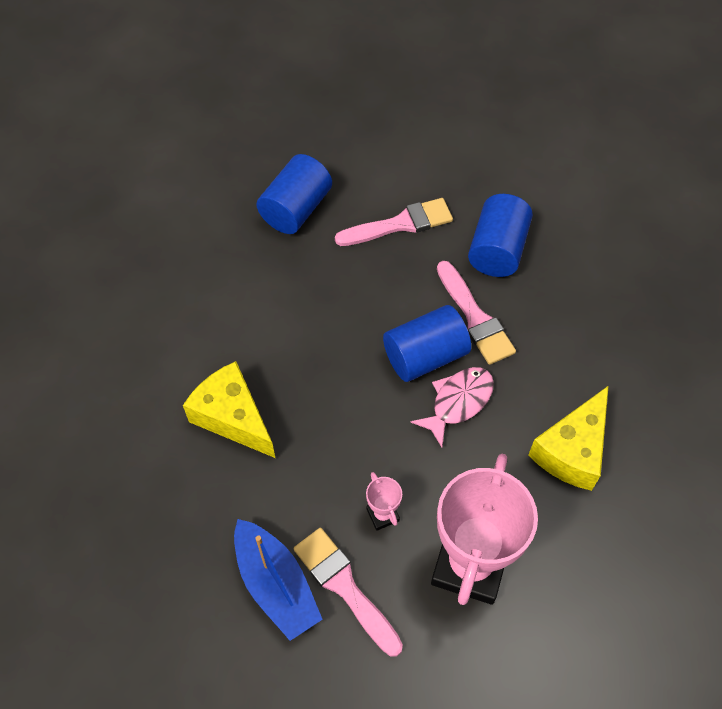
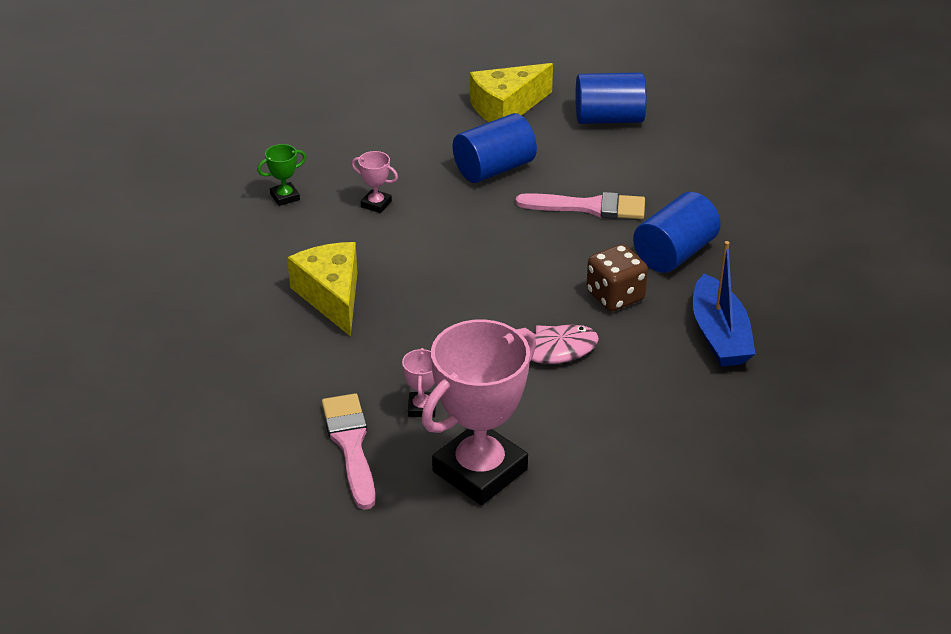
camera: 25 degrees right, 20 degrees down
blue boat [234,519,323,641] -> blue boat moved to [693,241,756,367]
blue cylinder [383,305,471,382] -> blue cylinder moved to [575,72,647,124]
pink brush [437,261,516,365] -> brown dice [586,244,648,311]
yellow cheese [528,385,609,491] -> yellow cheese moved to [470,63,553,122]
none -> green trophy [257,144,306,206]
none -> pink trophy [352,151,398,213]

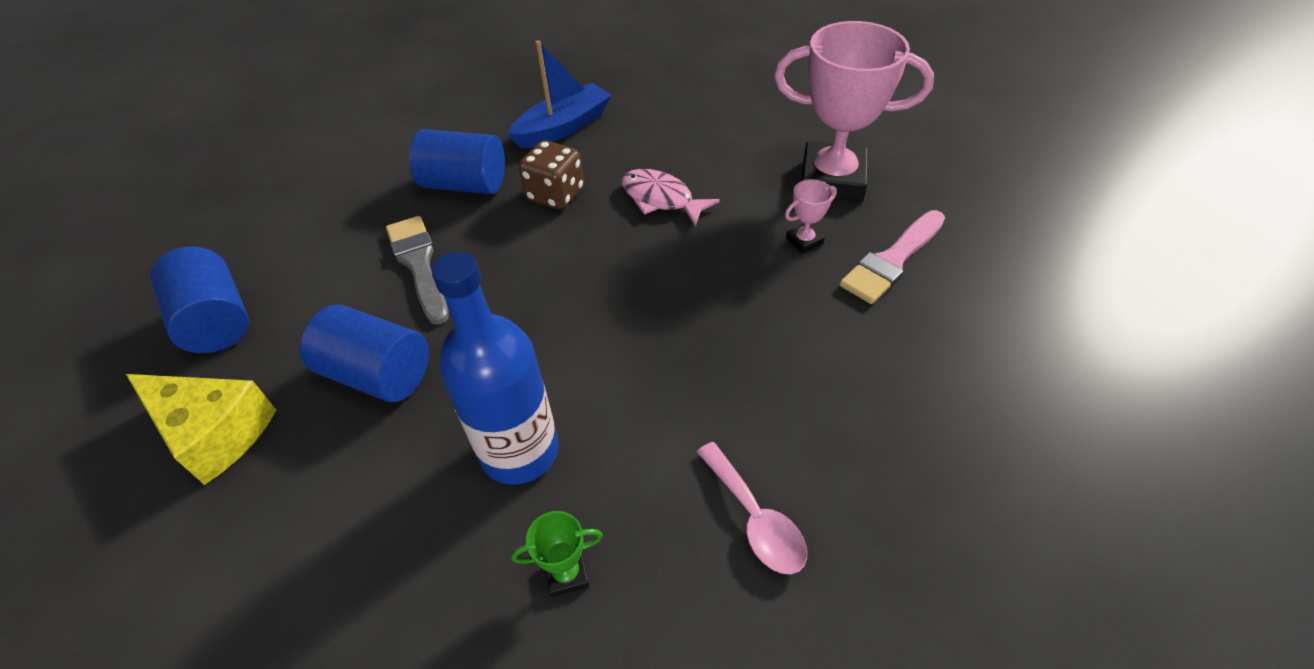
camera: 120 degrees left, 10 degrees up
green trophy [257,144,306,206] -> green trophy turned 45 degrees counterclockwise [511,511,603,597]
yellow cheese [287,242,358,337] -> none
pink trophy [352,151,398,213] -> blue bottle [432,252,559,485]
pink brush [516,192,645,219] -> grey brush [386,216,449,325]
none -> pink spoon [697,442,807,574]

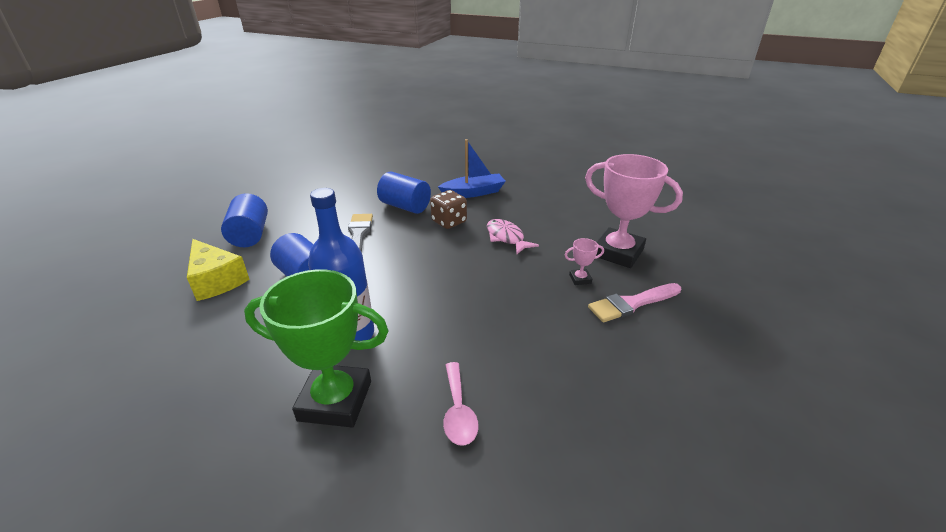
camera: 20 degrees right, 15 degrees down
green trophy [511,511,603,597] -> green trophy [244,269,389,427], size x2.44

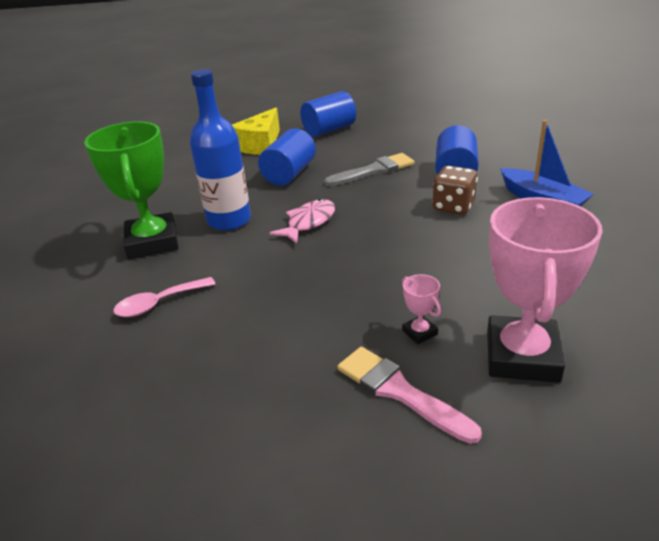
camera: 70 degrees right, 0 degrees up
pink fish [487,219,539,254] -> pink fish moved to [270,199,335,244]

